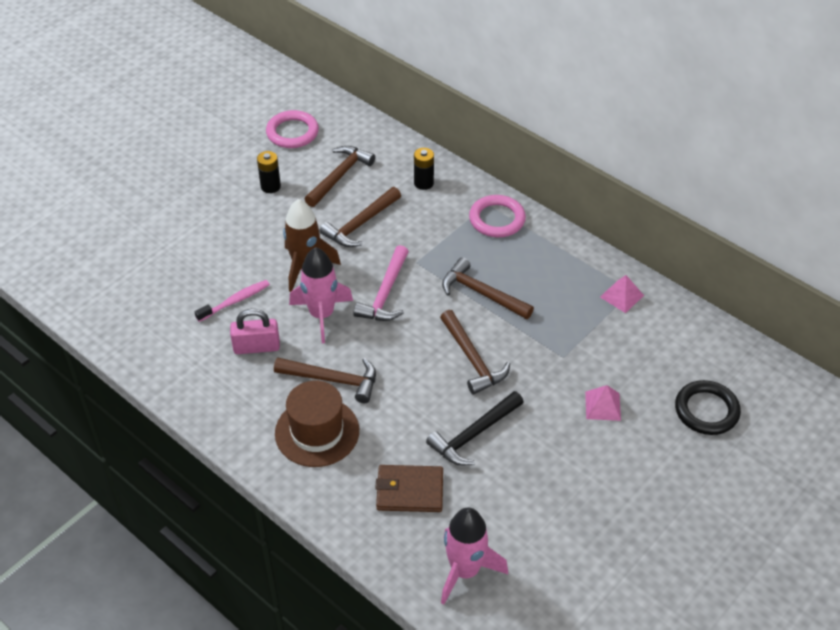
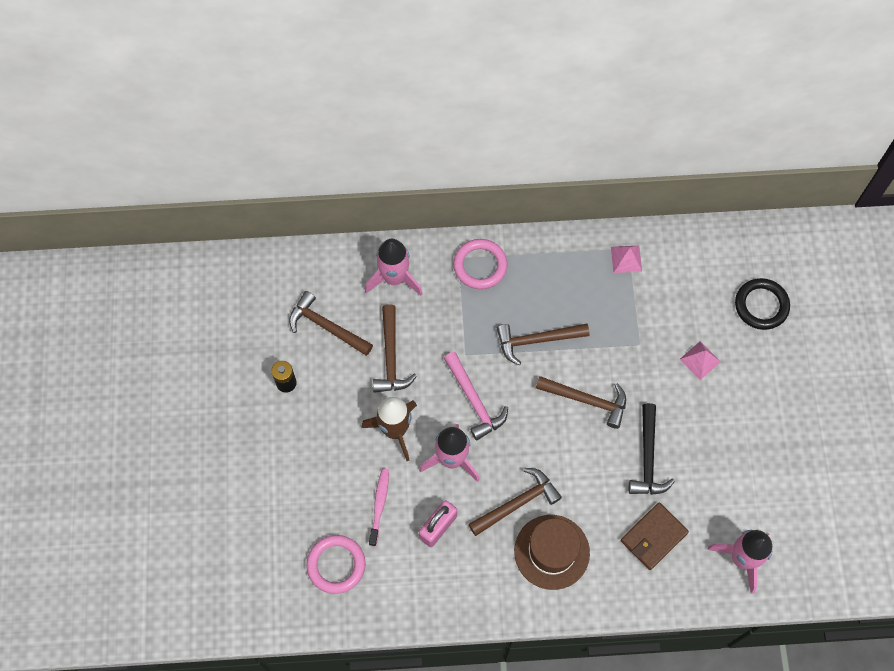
camera: 45 degrees left, 20 degrees up
pink ring [266,110,319,148] -> pink ring moved to [306,535,366,594]
brown hammer [305,146,375,207] -> brown hammer turned 45 degrees counterclockwise [289,291,373,356]
black battery [414,148,434,190] -> pink rocket [365,239,423,296]

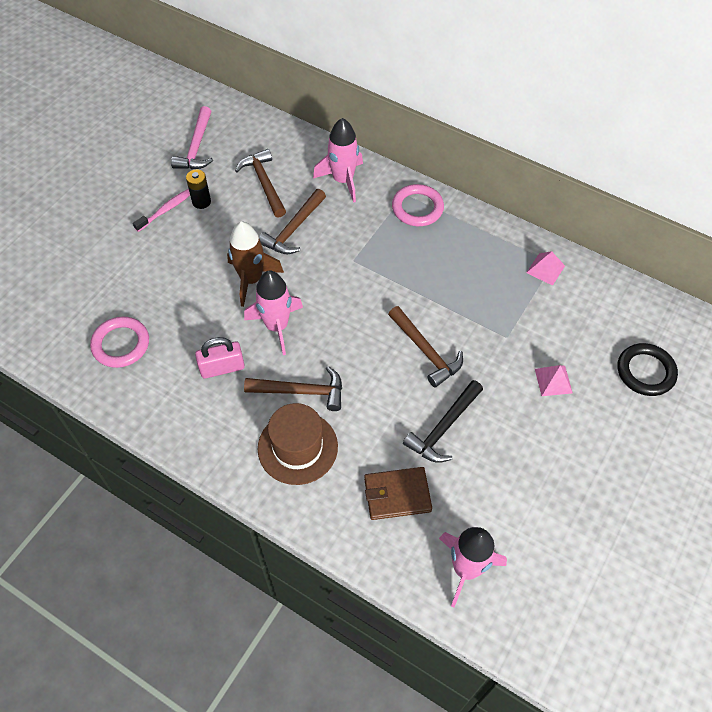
camera: 35 degrees right, 10 degrees down
pink toothbrush [369,468,389,546] -> pink toothbrush moved to [133,189,190,232]
pink hammer [444,352,508,441] -> pink hammer moved to [171,106,213,170]
brown hammer [497,324,589,365] -> none

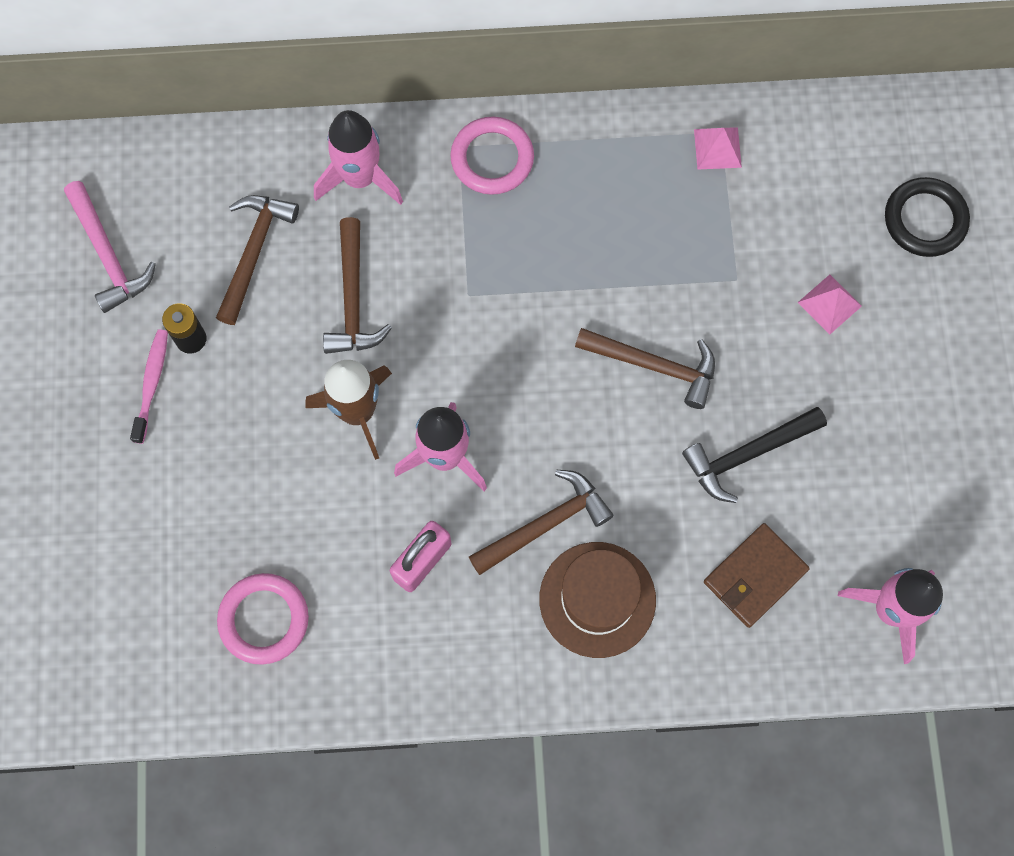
camera: 35 degrees left, 15 degrees up
brown hammer [235,149,286,218] -> brown hammer turned 75 degrees clockwise [216,195,299,325]
black hammer [403,380,483,463] -> black hammer turned 60 degrees clockwise [682,407,827,503]

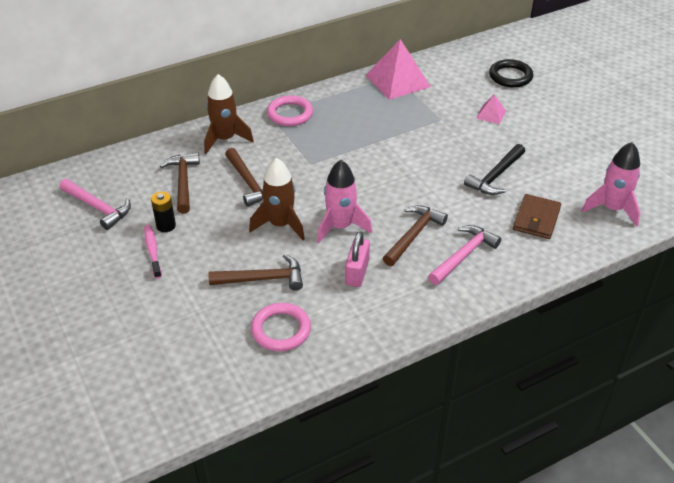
camera: 25 degrees left, 30 degrees down
pink rocket [314,110,403,205] -> brown rocket [204,74,254,154]
brown hat [539,542,656,658] -> pink hammer [428,225,501,285]
brown hammer [575,328,715,409] -> brown hammer moved to [208,254,303,291]
pink pyramid [694,127,742,170] -> pink pyramid [365,39,431,100], size x2.05

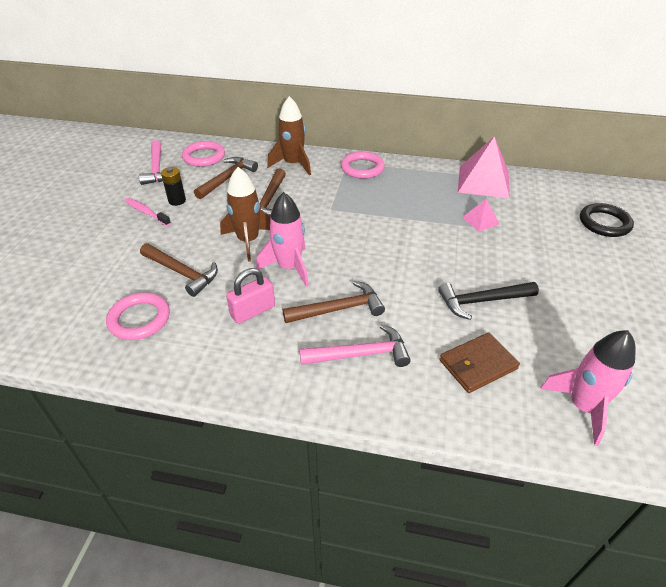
camera: 40 degrees right, 0 degrees up
pink toothbrush [144,225,162,279] -> pink toothbrush turned 75 degrees counterclockwise [125,198,171,226]
pink pyramid [476,95,506,124] -> pink pyramid moved to [462,199,500,232]
none -> pink ring [182,141,225,167]

